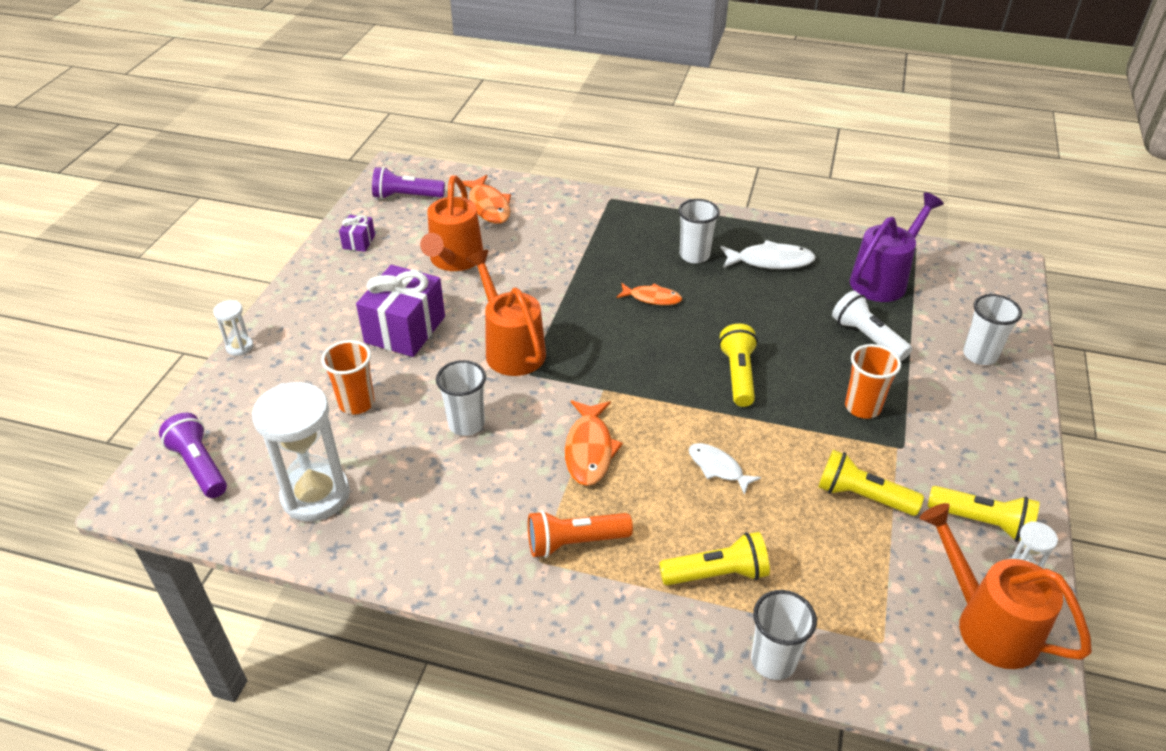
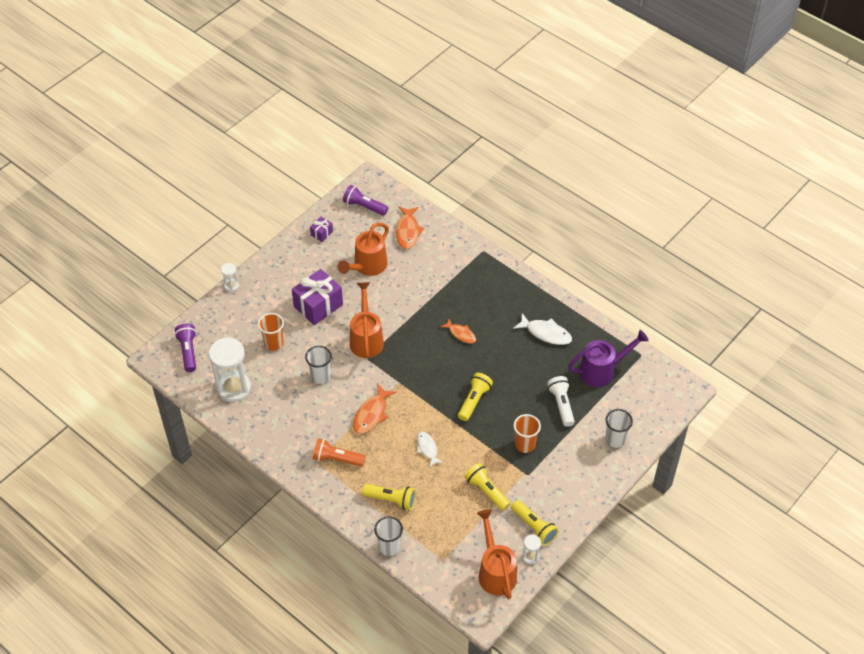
camera: 25 degrees right, 10 degrees up
white cup [678,199,720,264] -> none

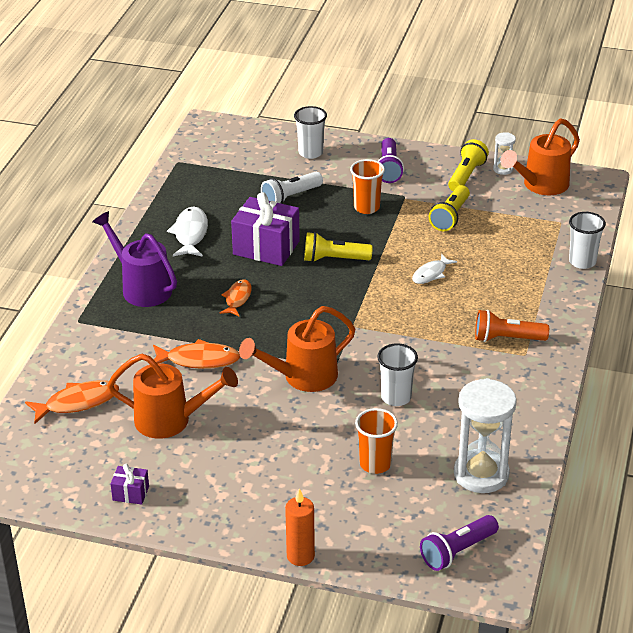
camera: 115 degrees left, 15 degrees down
white hourglass [221,263,239,292] -> orange candle [285,488,315,566]
purple gift [292,269,343,325] -> purple gift moved to [231,192,300,266]
orange flashlight [313,438,366,467] -> orange flashlight turned 105 degrees clockwise [475,310,549,342]
purple flashlight [343,185,388,216] -> purple flashlight moved to [378,138,404,183]
orange fish [353,384,396,434] -> orange fish moved to [153,339,240,369]
yellow flashlight [362,484,416,510] -> none
purple watering can [568,330,649,387] -> purple watering can moved to [92,211,177,307]

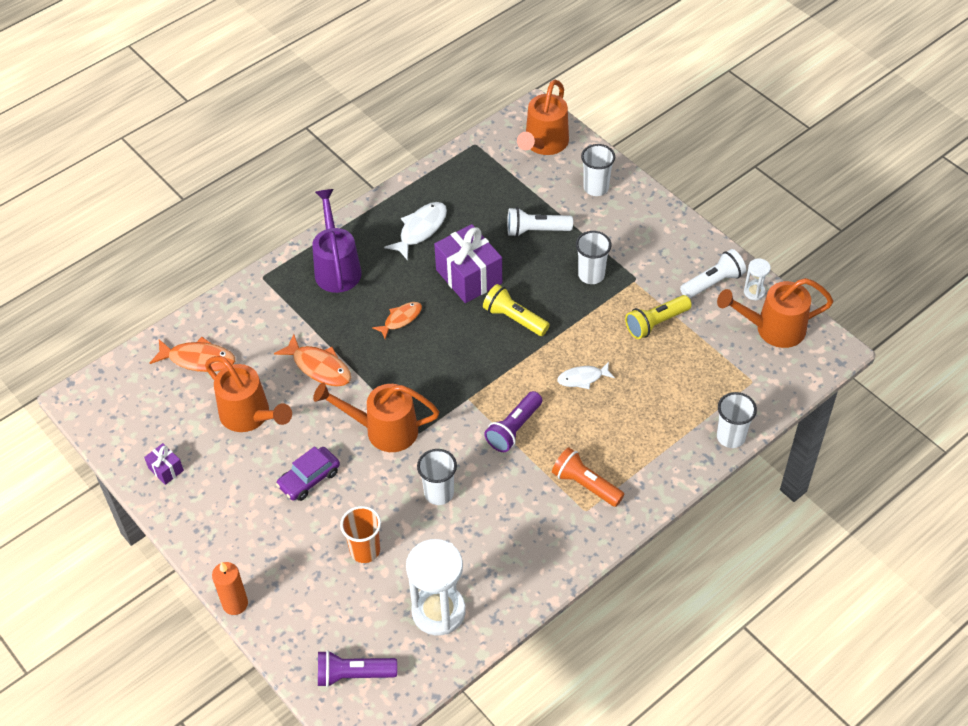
camera: 35 degrees right, 15 degrees up
orange cup [350,159,385,214] -> white cup [576,231,611,284]
purple flashlight [378,138,404,183] -> purple flashlight moved to [484,391,542,452]
yellow flashlight [448,139,489,191] -> white flashlight [680,249,746,299]
none -> purple car [276,446,340,501]
none -> orange watering can [517,80,569,155]

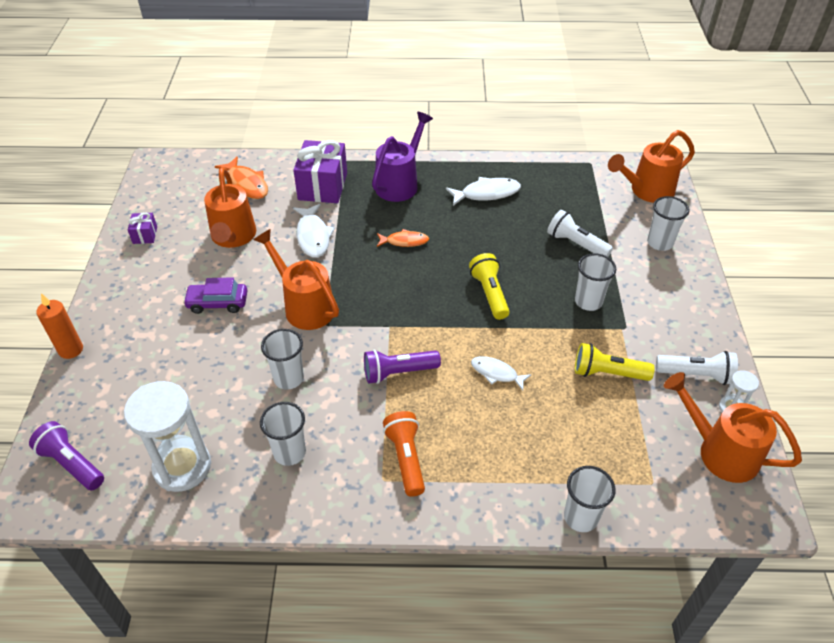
camera: 40 degrees right, 5 degrees down
orange fish [274,334,351,387] -> white fish [293,204,335,258]
orange cup [340,506,381,563] -> none
purple gift [434,224,502,303] -> purple gift moved to [293,140,347,203]
none -> white cup [260,402,306,466]

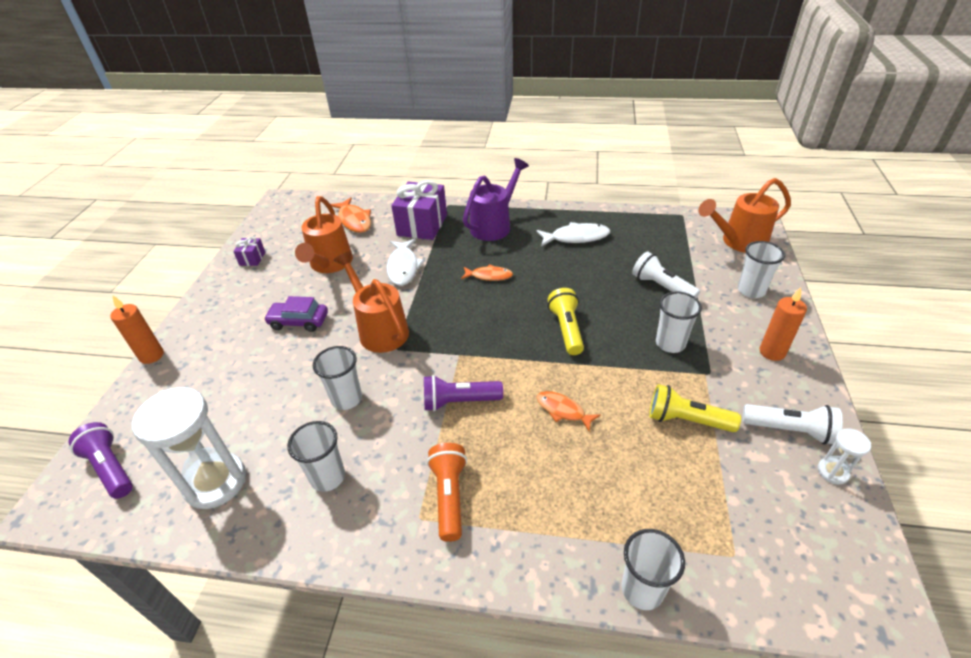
camera: 10 degrees right, 5 degrees down
white fish [471,356,532,391] -> orange fish [536,391,601,432]
orange watering can [664,372,802,483] -> none
none -> orange candle [760,287,807,361]

